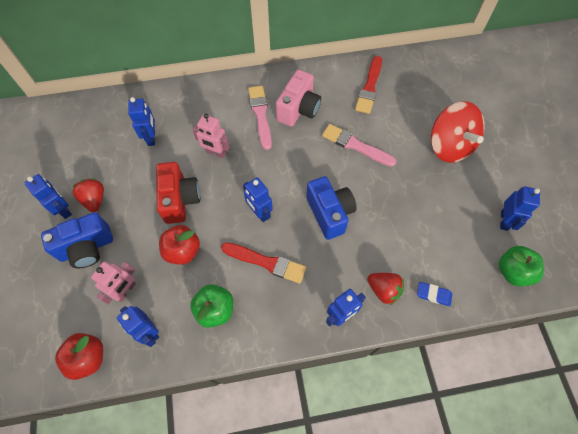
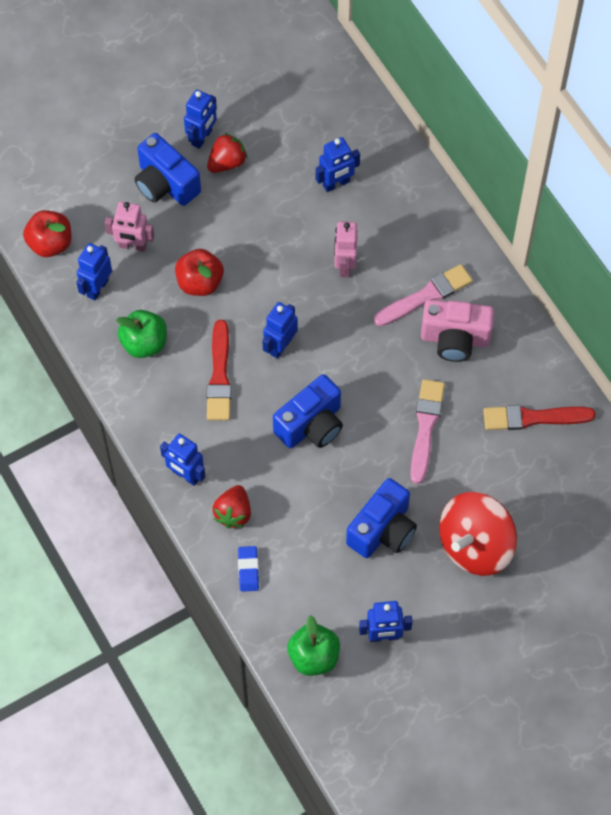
camera: 70 degrees right, 0 degrees up
red camera [156,162,200,224] -> none
none -> blue camera [346,478,417,558]

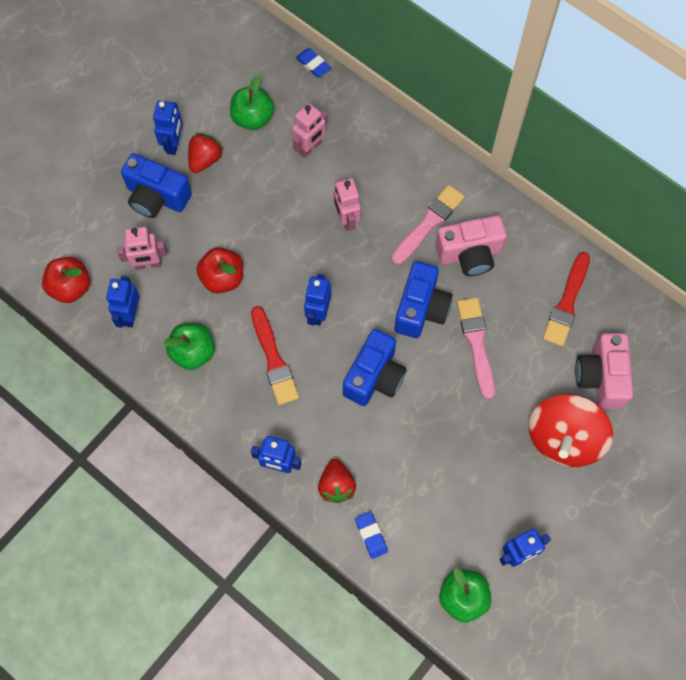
camera: 20 degrees left, 5 degrees up
blue robot [316,137,360,192] -> pink robot [292,103,328,158]
blue camera [346,478,417,558] -> blue camera moved to [395,261,453,338]
red brush [483,405,596,430] -> red brush turned 45 degrees counterclockwise [543,252,590,346]
none -> green apple [230,75,274,130]
none -> blue eraser [296,48,331,77]
none -> pink camera [575,333,633,409]

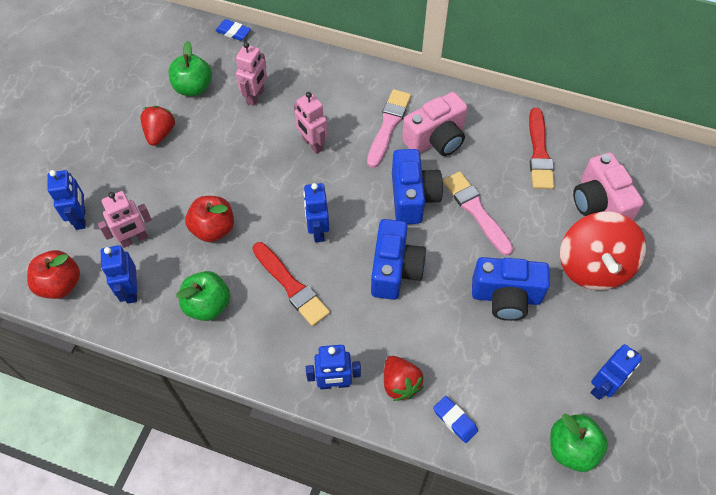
camera: 20 degrees left, 10 degrees down
blue camera [121,153,192,218] -> blue camera moved to [472,257,550,321]
blue robot [153,100,183,155] -> blue robot moved to [47,170,86,230]

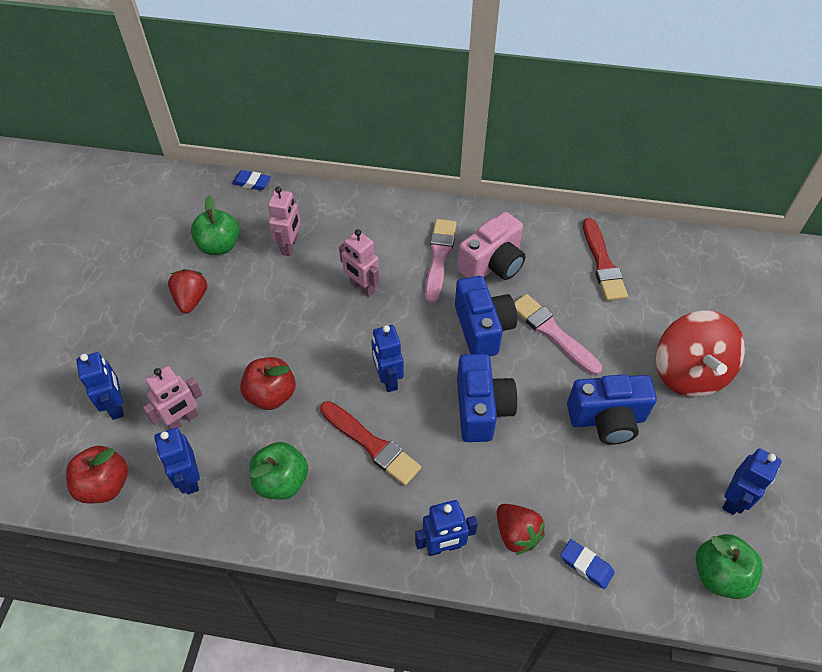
camera: 10 degrees left, 5 degrees down
pink camera [573,152,644,221] -> none

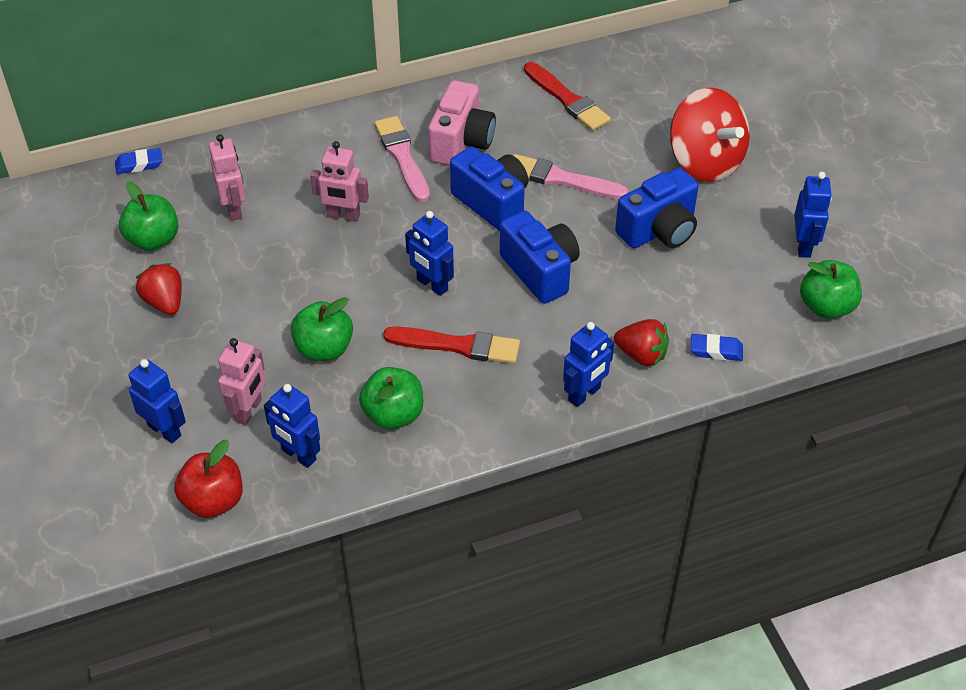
camera: 30 degrees left, 5 degrees down
red apple [240,357,296,410] -> green apple [291,297,353,361]

